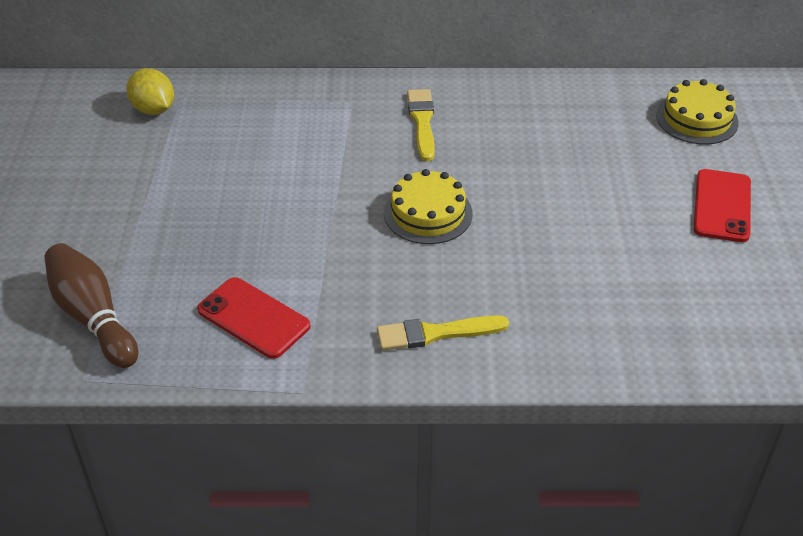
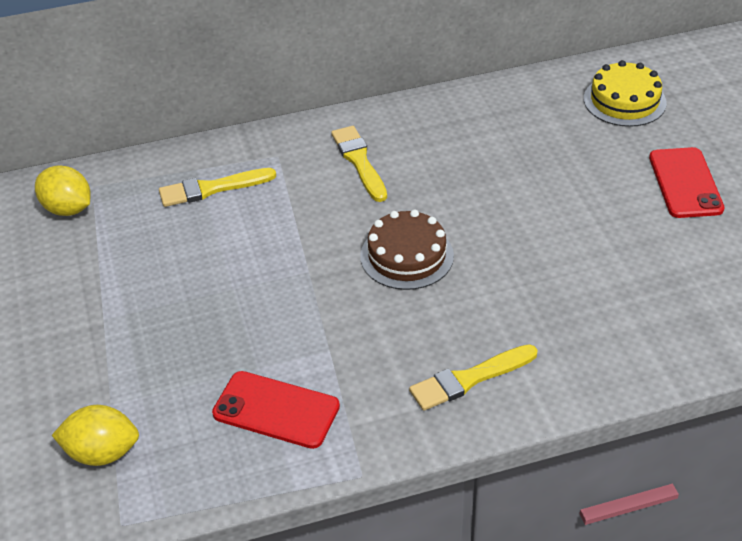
camera: 15 degrees left, 0 degrees up
brown bowling pin [44,243,138,368] -> yellow lemon [52,405,139,466]
yellow cake [384,169,472,244] -> brown cake [360,209,454,290]
none -> yellow brush [159,168,276,207]

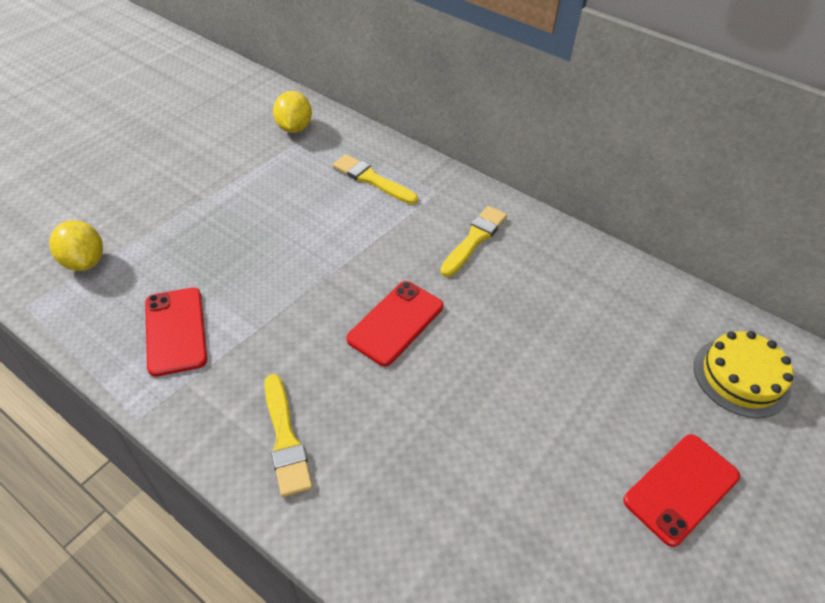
camera: 50 degrees right, 5 degrees up
brown cake [360,209,454,290] -> red phone [346,281,443,366]
yellow brush [409,344,538,411] -> yellow brush turned 135 degrees counterclockwise [264,374,313,497]

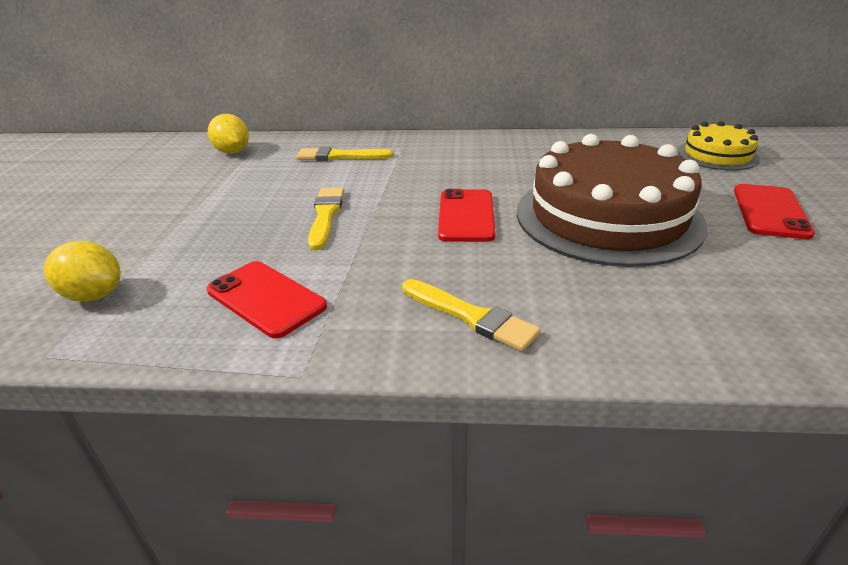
camera: 30 degrees left, 15 degrees down
yellow brush [440,206,507,277] -> yellow brush moved to [308,188,344,250]
none -> brown cake [517,134,707,267]

